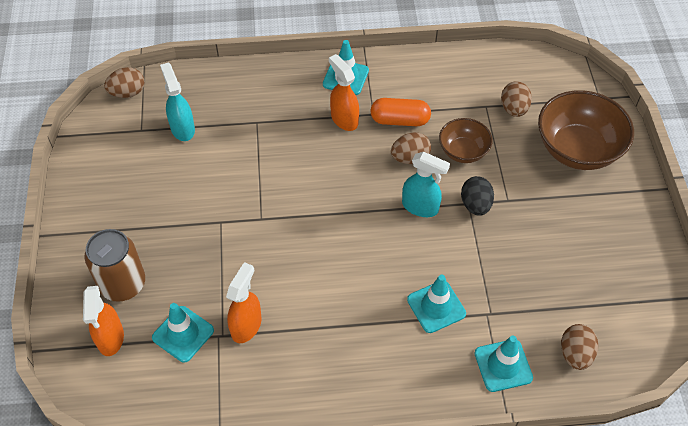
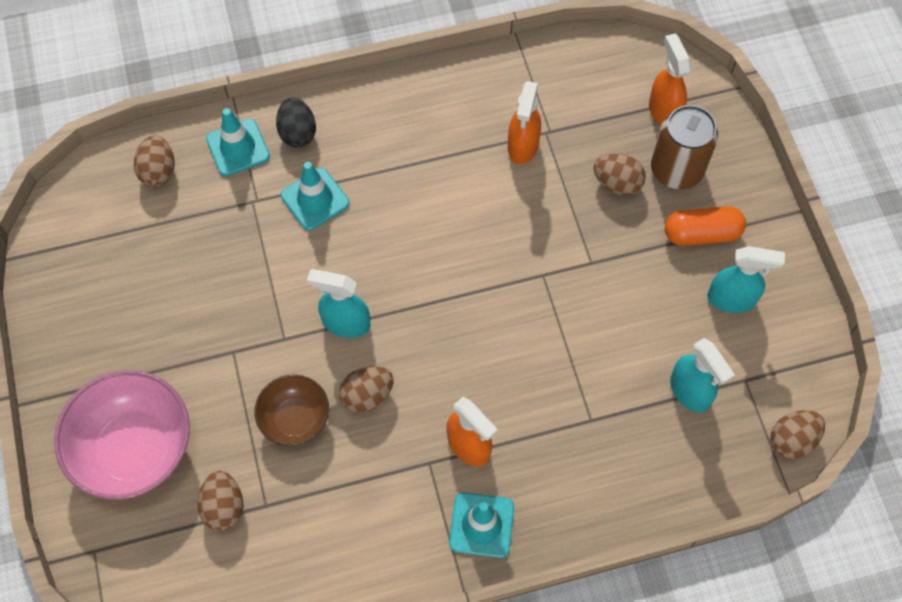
camera: 170 degrees right, 10 degrees up
turquoise traffic cone [152,303,214,362] -> none
orange capsule [370,98,431,126] -> orange capsule moved to [665,206,746,246]
black egg [461,176,494,216] -> black egg moved to [276,97,316,148]
brown bowl [538,90,634,170] -> pink bowl [54,370,190,500]
none -> brown egg [594,153,646,196]
none -> turquoise spray bottle [707,246,785,313]

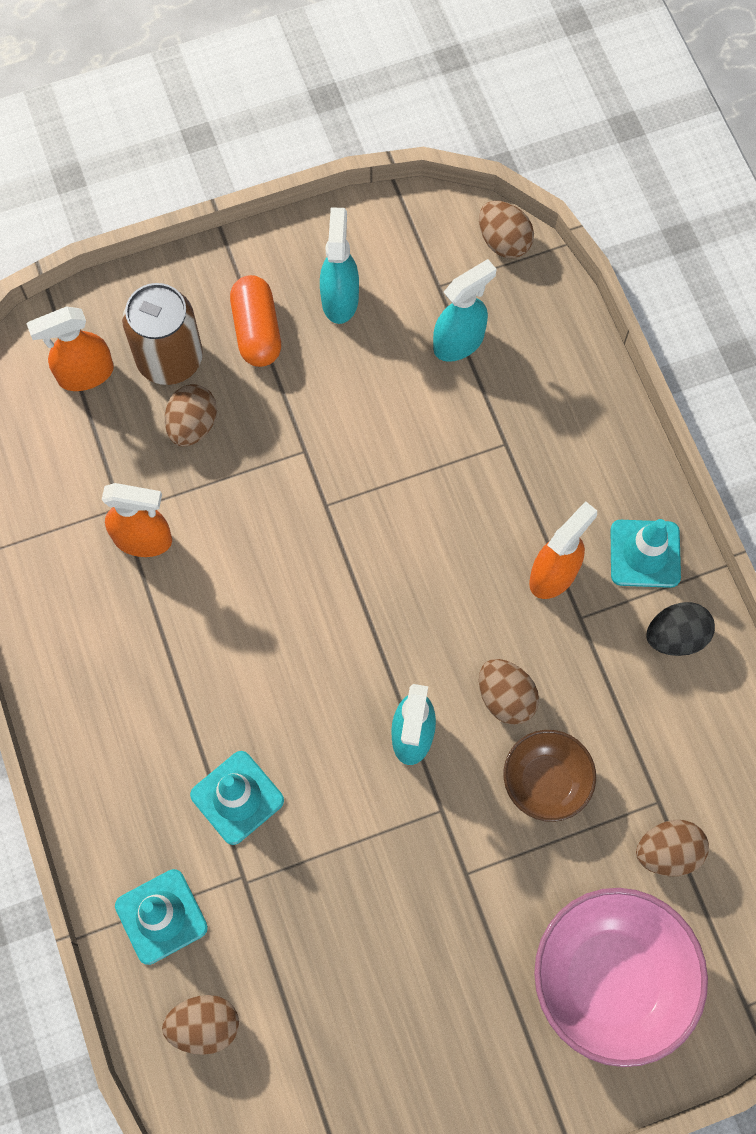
camera: 95 degrees left, 5 degrees up
black egg [276,97,316,148] -> black egg moved to [646,602,715,656]

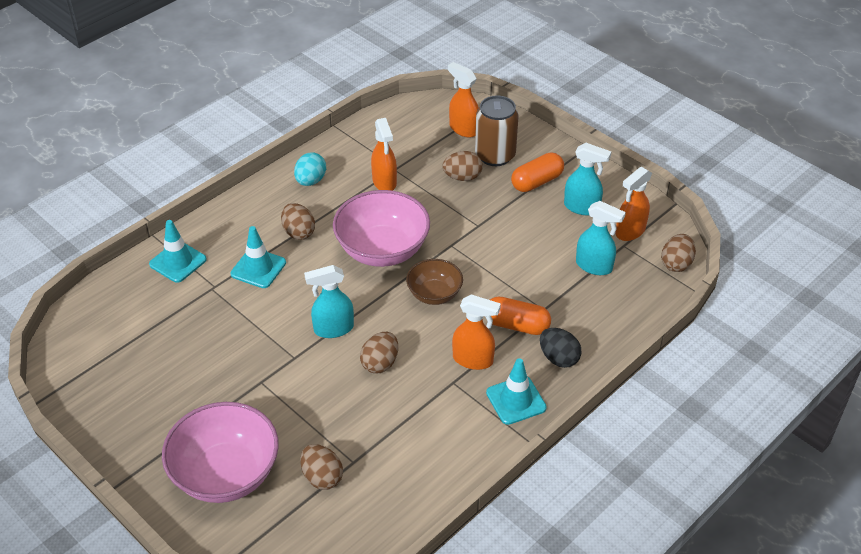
camera: 65 degrees right, 25 degrees down
brown egg [162,995,239,1055] -> brown egg moved to [281,203,315,240]
turquoise spray bottle [320,207,359,324] -> turquoise spray bottle turned 45 degrees clockwise [564,143,611,215]
brown bowl [504,730,596,822] -> brown bowl moved to [406,259,463,305]
black egg [646,602,715,656] -> black egg moved to [540,328,581,368]
none -> turquoise egg [294,152,326,186]
none -> pink bowl [333,190,430,267]
none -> orange capsule [490,297,551,335]
none -> orange spray bottle [616,167,652,241]

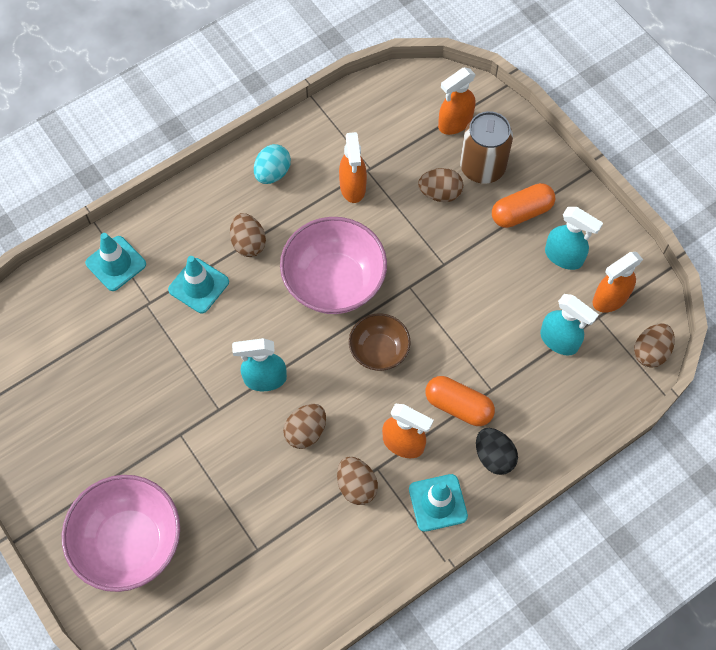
camera: 10 degrees right, 20 degrees up
brown egg [300,444,343,490] -> brown egg moved to [337,457,378,505]
orange spray bottle [448,62,479,137] -> orange spray bottle turned 90 degrees counterclockwise [438,68,476,135]

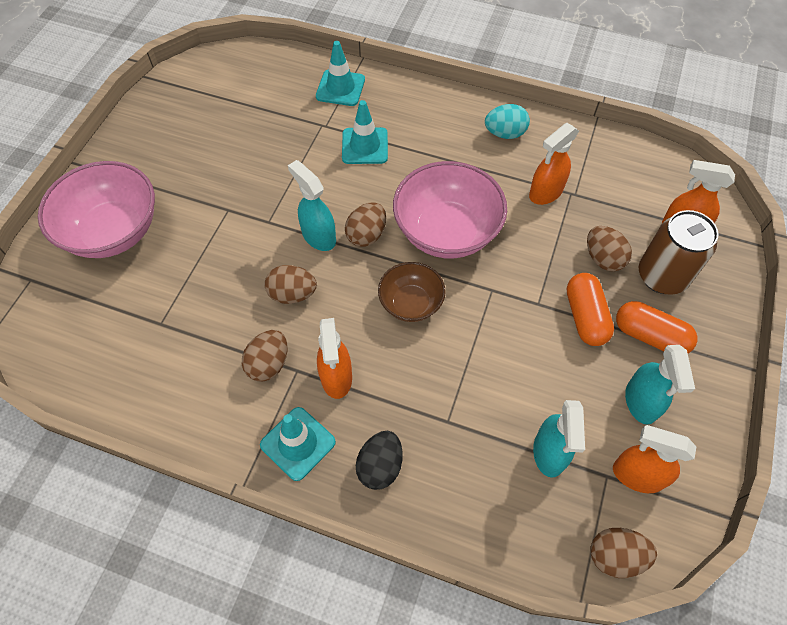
camera: 55 degrees right, 5 degrees down
brown egg [230,213,266,257] -> brown egg moved to [345,202,386,247]
orange capsule [425,376,495,426] -> orange capsule moved to [567,273,614,346]

